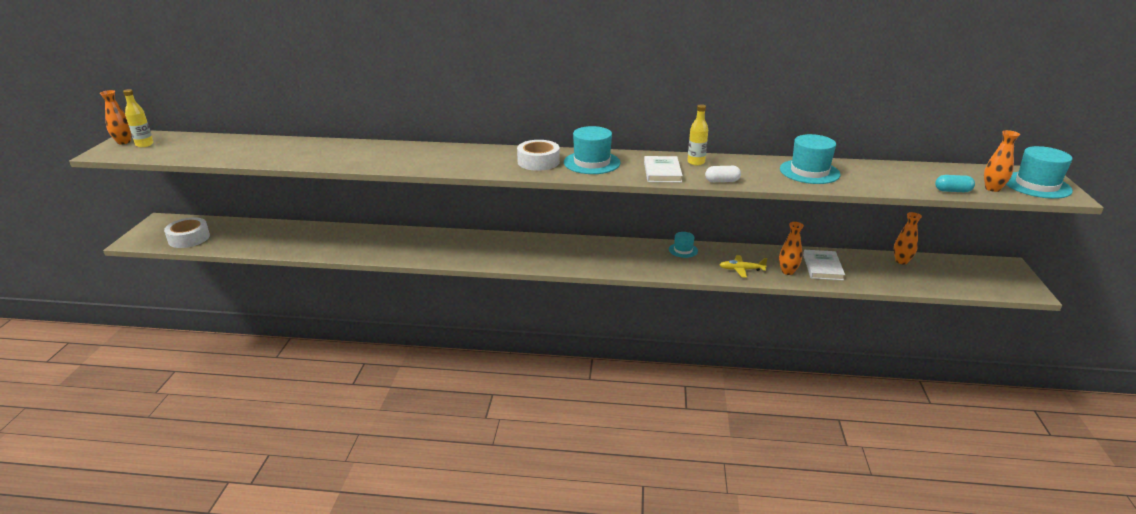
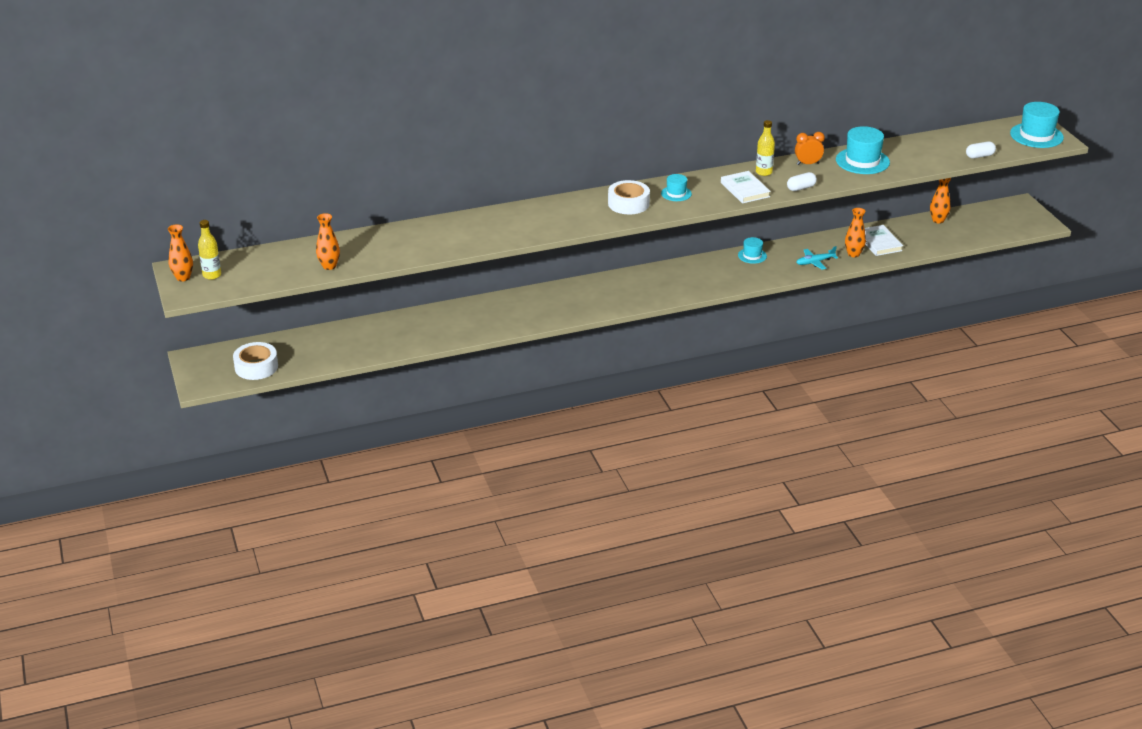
camera: 25 degrees left, 5 degrees up
turquoise hat [564,126,621,174] -> turquoise hat [661,174,692,201], size x0.55
yellow plane [720,255,768,277] -> turquoise plane [796,246,838,270]
turquoise capsule [935,175,975,192] -> white capsule [966,142,996,158]
orange vase [984,130,1020,192] -> orange vase moved to [316,213,340,270]
none -> orange clock [795,132,825,165]

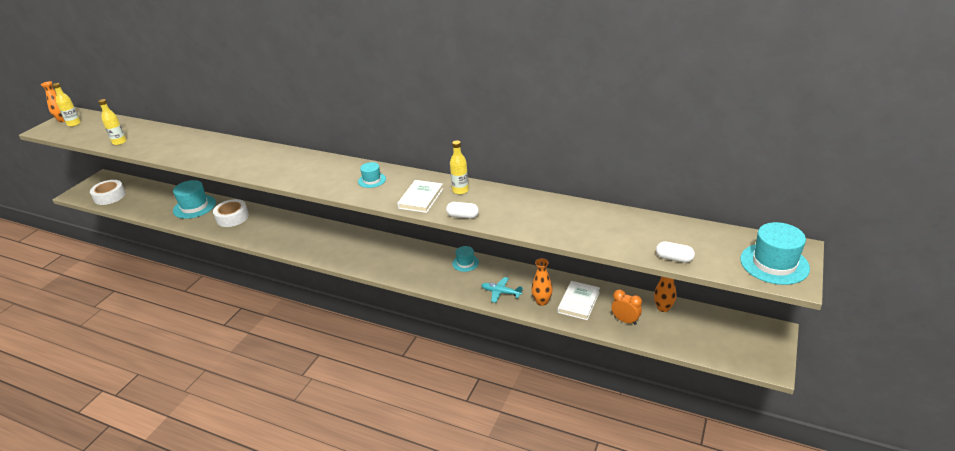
camera: 45 degrees right, 0 degrees up
orange vase [316,213,340,270] -> yellow bottle [98,99,126,145]
white tape [608,180,650,214] -> white tape moved to [213,199,249,227]
orange clock [795,132,825,165] -> orange clock moved to [611,290,642,325]
turquoise hat [836,126,890,174] -> turquoise hat moved to [173,180,216,219]

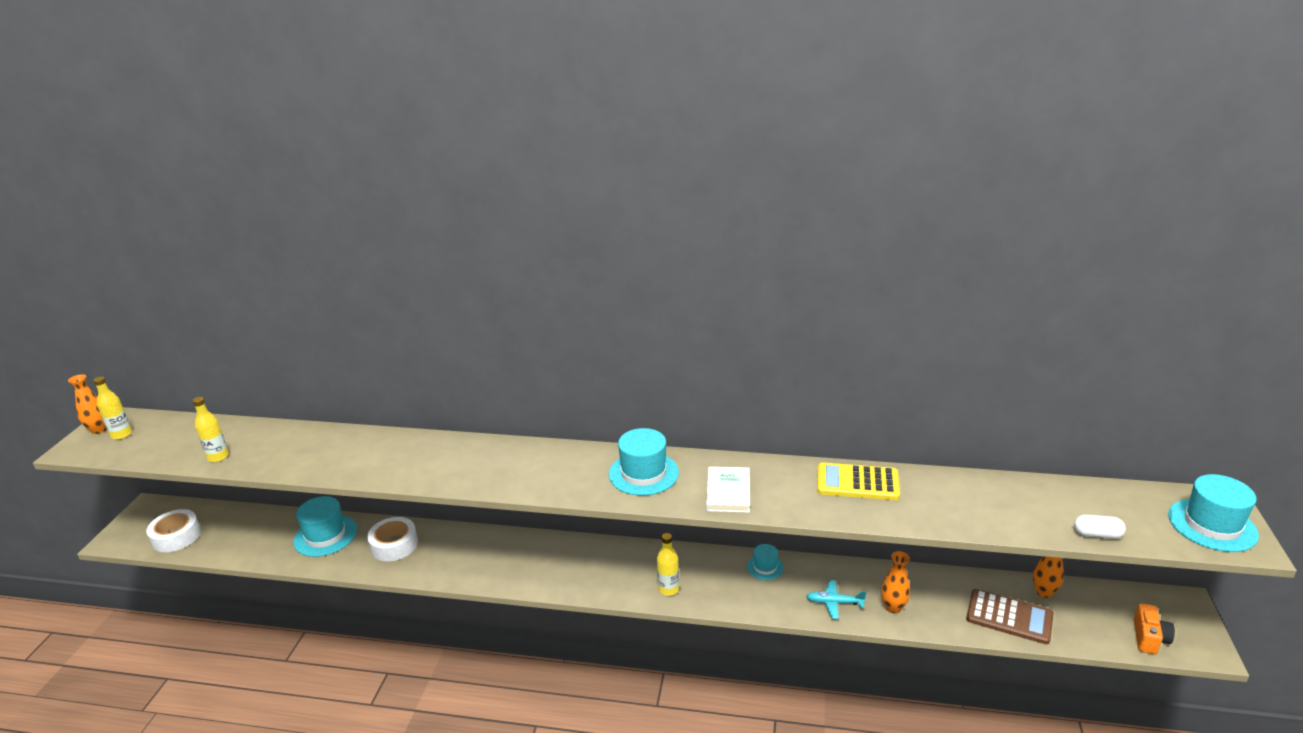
camera: 15 degrees left, 5 degrees down
turquoise hat [358,162,386,188] -> turquoise hat [609,428,679,496], size x1.81
white capsule [446,202,479,219] -> none
yellow bottle [450,140,469,194] -> yellow bottle moved to [657,533,679,596]
white book [558,281,600,320] -> none
orange clock [611,290,642,325] -> brown calculator [966,589,1054,644]
none -> yellow calculator [817,462,900,500]
none -> orange camera [1134,603,1175,654]

